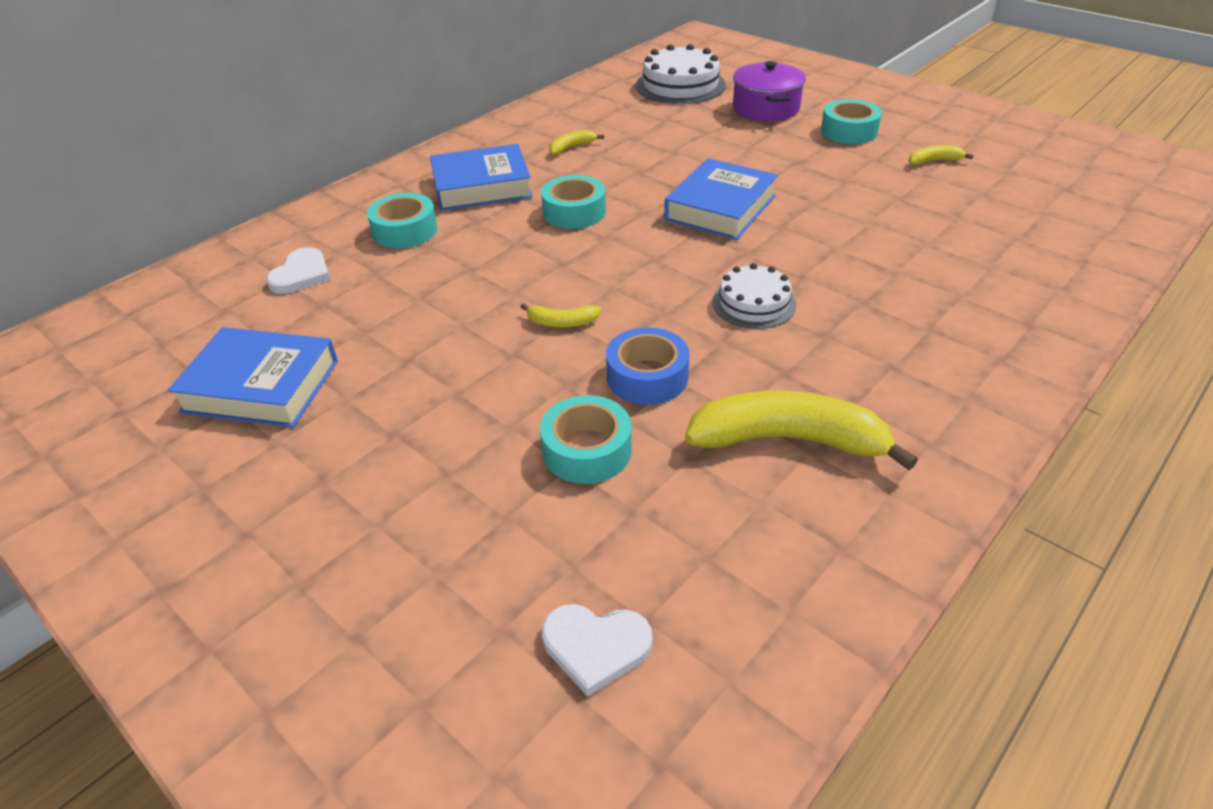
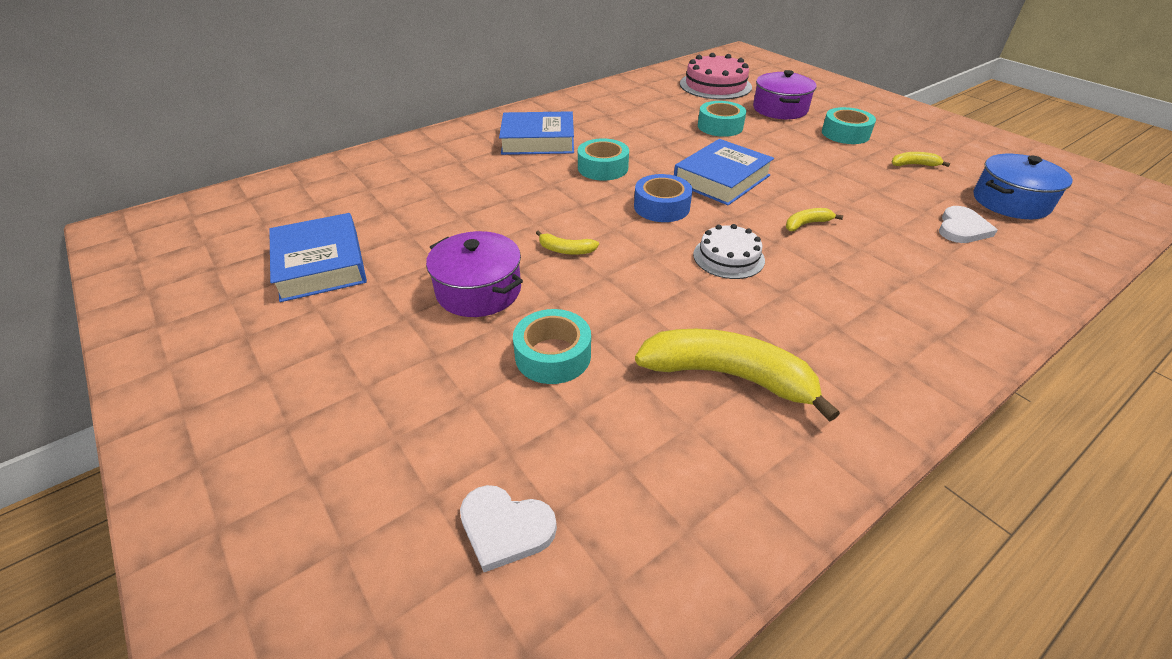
camera: 10 degrees right, 0 degrees up
blue book [168,327,338,427] -> blue book turned 45 degrees clockwise [269,213,367,302]
white heart [266,247,330,294] -> white heart moved to [939,206,997,243]
turquoise tape [367,193,437,248] -> turquoise tape moved to [698,101,746,137]
yellow banana [549,130,604,155] -> yellow banana moved to [786,208,843,231]
blue tape [606,327,689,405] -> blue tape moved to [634,174,693,222]
white cake [636,44,726,104] -> pink cake [680,53,752,100]
none -> purple pot [426,231,523,317]
none -> blue pot [974,154,1073,219]

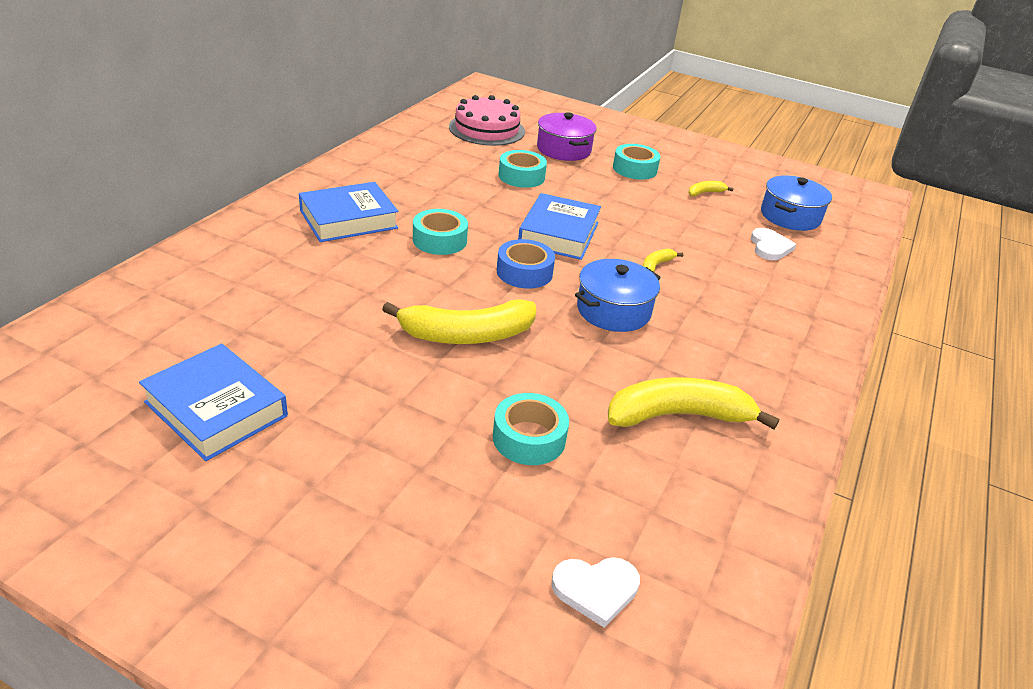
camera: 30 degrees left, 5 degrees down
purple pot [426,231,523,317] -> none
yellow banana [536,230,599,255] -> yellow banana [382,299,536,344], size x2.24
white cake [693,224,765,279] -> blue pot [575,259,661,332]

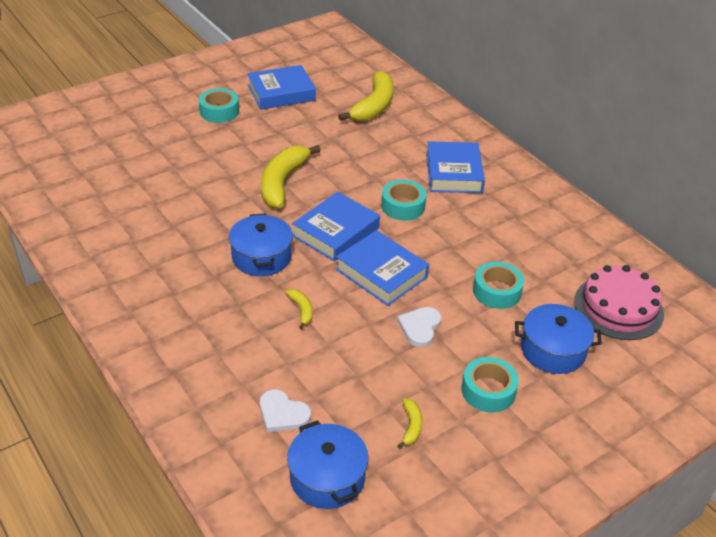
camera: 120 degrees right, 5 degrees up
turquoise tape [493,393,569,465] -> turquoise tape moved to [199,88,239,123]
blue tape [497,239,555,289] -> blue book [292,192,380,262]
purple pot [537,112,597,161] -> blue pot [515,304,602,374]
white heart [552,557,640,628] -> white heart moved to [397,307,442,347]
yellow banana [608,377,779,429] -> yellow banana moved to [338,71,394,121]

